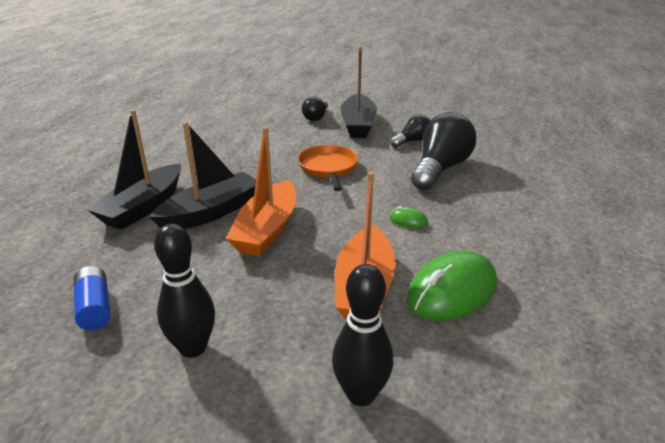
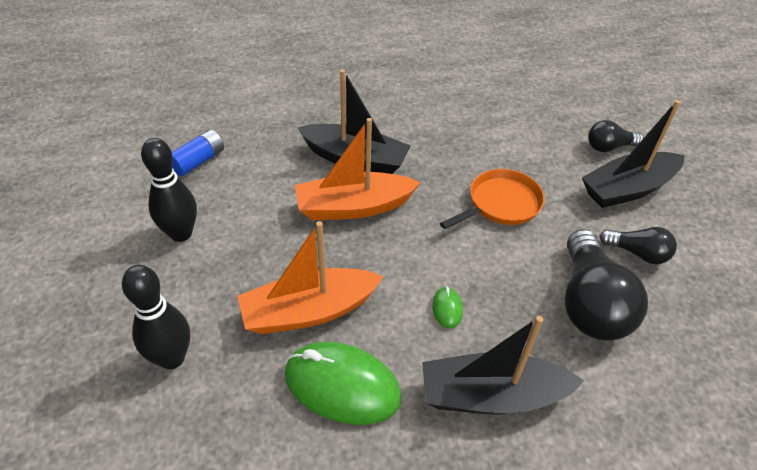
camera: 60 degrees right, 15 degrees up
black boat [87,109,181,230] -> black boat moved to [422,316,584,415]
black light bulb [411,112,476,190] -> black light bulb turned 90 degrees clockwise [565,229,648,341]

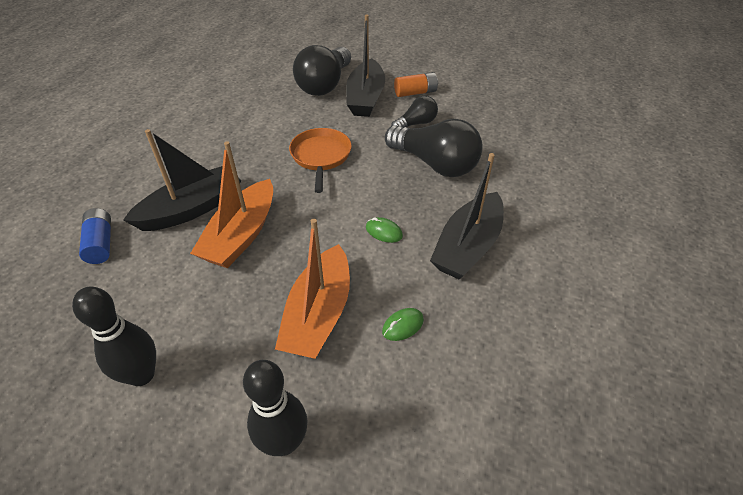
camera: 55 degrees left, 0 degrees up
blue battery [172,130,224,176] -> blue battery moved to [79,208,111,264]
green mouse [285,342,401,425] -> green mouse [382,308,424,341], size x0.43
black light bulb [588,120,644,152] -> black light bulb [293,45,351,96], size x1.85
none -> orange battery [394,72,438,97]

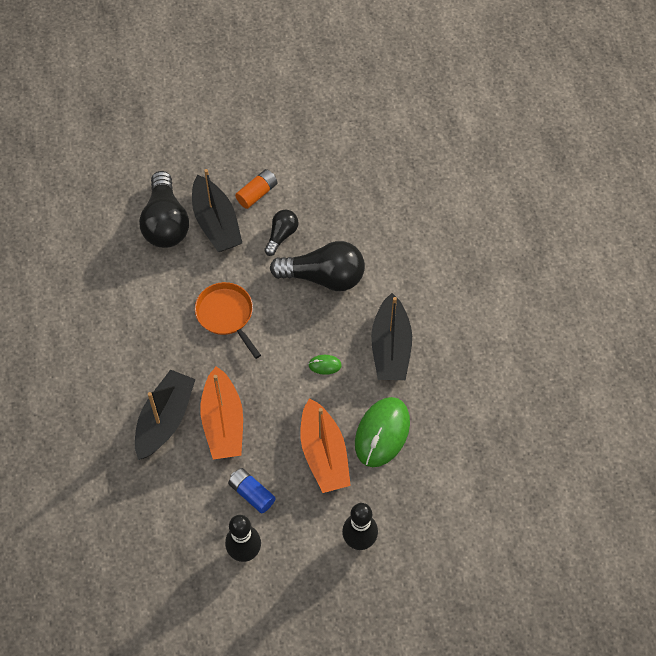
camera: 30 degrees left, 15 degrees up
blue battery [79,208,111,264] -> blue battery moved to [228,468,276,514]
green mouse [382,308,424,341] -> green mouse [355,397,410,467], size x2.30

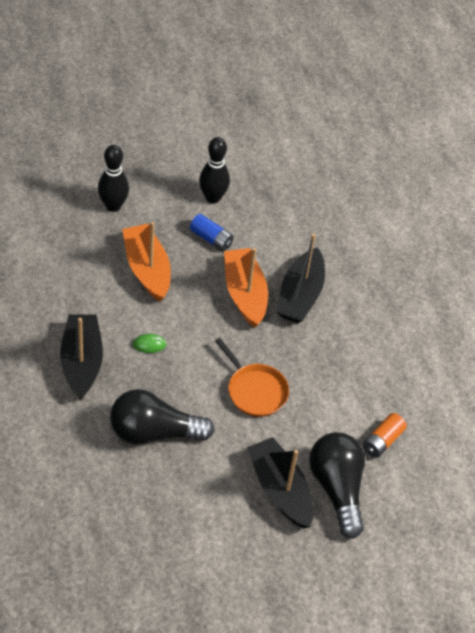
camera: 170 degrees right, 10 degrees down
orange battery [235,169,277,209] -> orange battery moved to [363,413,407,458]
black light bulb [264,210,299,256] -> none
green mouse [355,397,410,467] -> none

